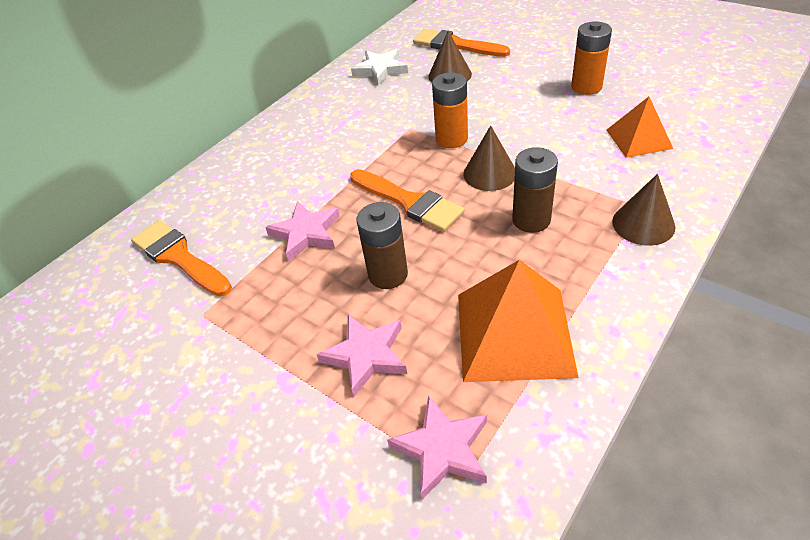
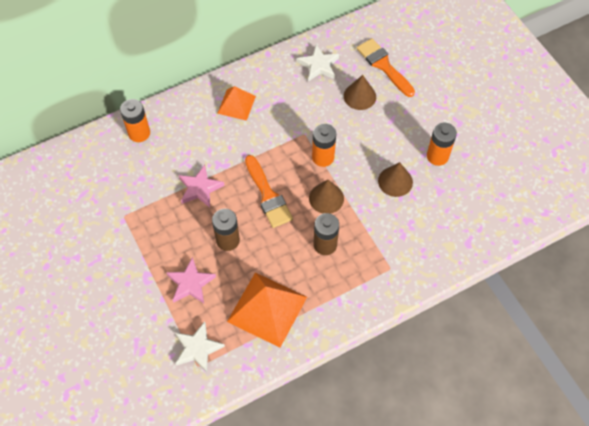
camera: 20 degrees right, 15 degrees up
orange brush [131,220,232,297] -> none
pink star [387,395,487,499] -> white star [175,321,225,373]
orange pyramid [607,97,673,158] -> orange pyramid moved to [217,86,256,121]
brown cone [612,174,675,246] -> brown cone moved to [378,162,413,197]
none -> orange battery [120,99,150,142]

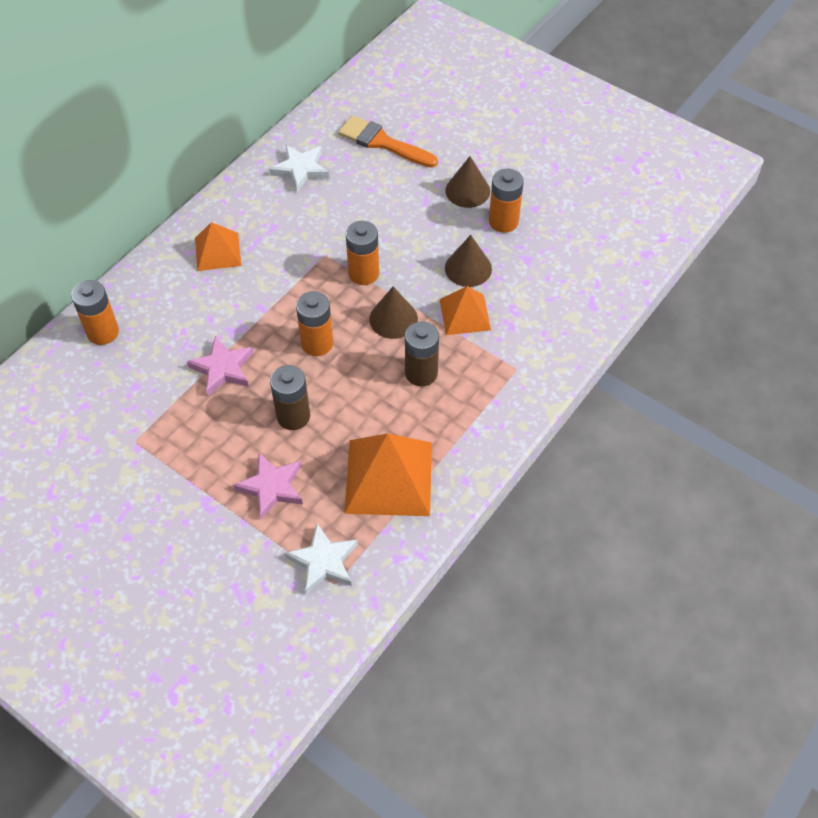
camera: 25 degrees left, 5 degrees down
orange brush [245,155,293,228] -> orange battery [296,291,333,356]
brown cone [344,75,376,110] -> brown cone moved to [445,156,490,208]
none -> orange pyramid [440,286,491,335]

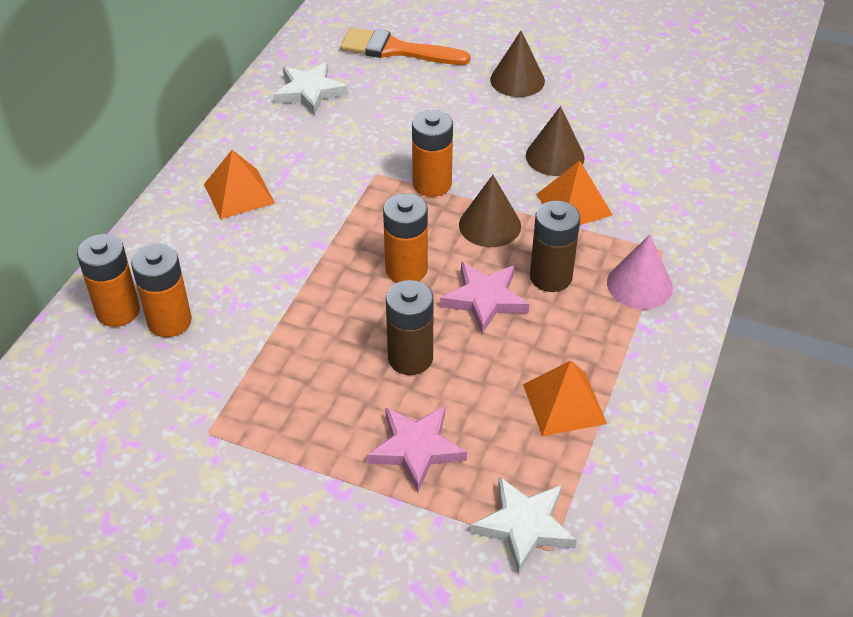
camera: 15 degrees left, 10 degrees down
pink star [187,336,253,396] -> pink star moved to [440,262,529,334]
orange pyramid [344,433,432,516] -> orange pyramid [523,361,607,436], size x0.59
orange battery [489,169,524,233] -> orange battery moved to [131,244,192,337]
none -> pink cone [607,234,673,309]

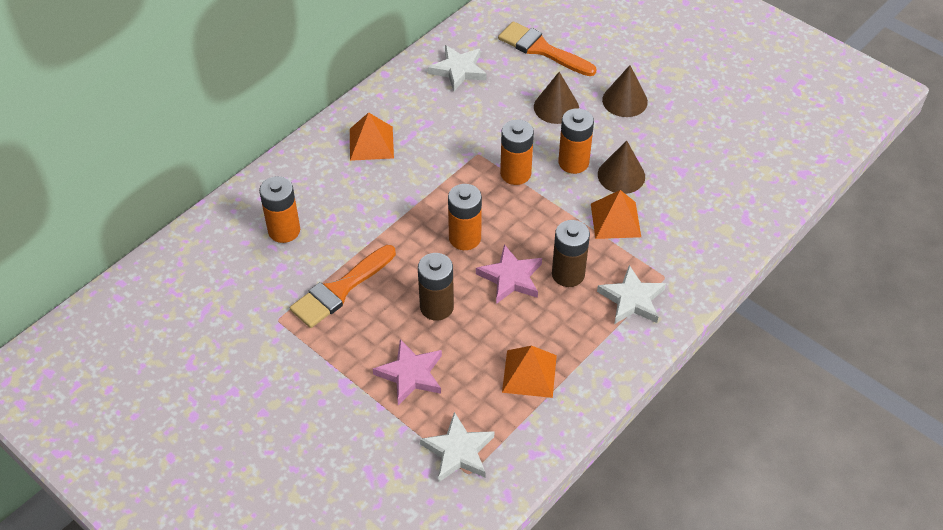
camera: 20 degrees right, 5 degrees up
orange battery [77,234,140,327] -> orange battery moved to [558,108,594,174]
brown cone [459,175,521,247] -> brown cone moved to [534,72,579,124]
pink cone [607,234,673,309] -> white star [597,265,666,324]
none -> orange brush [290,245,396,328]

